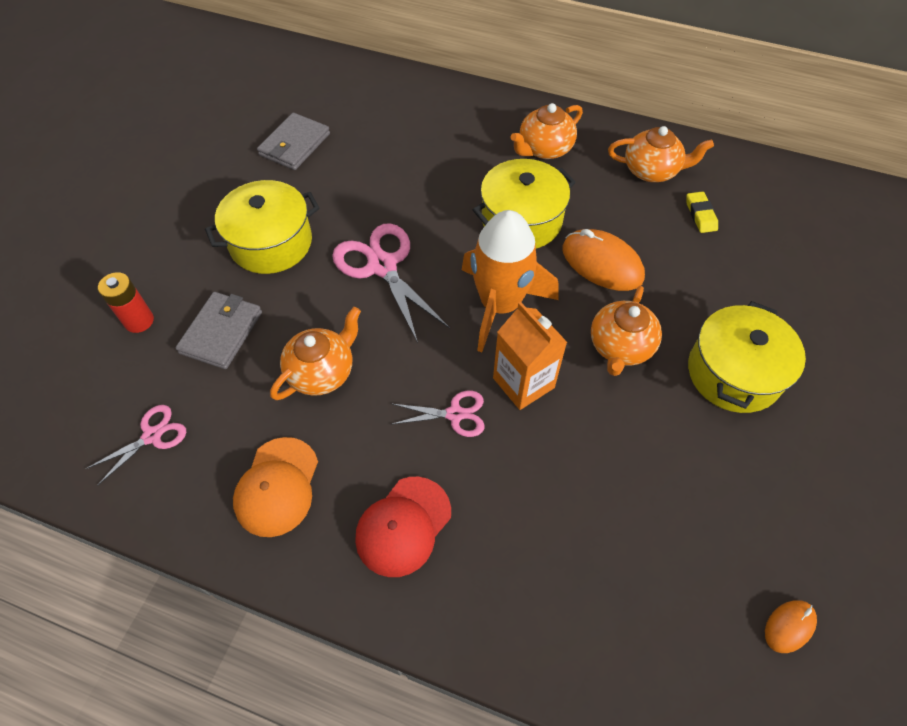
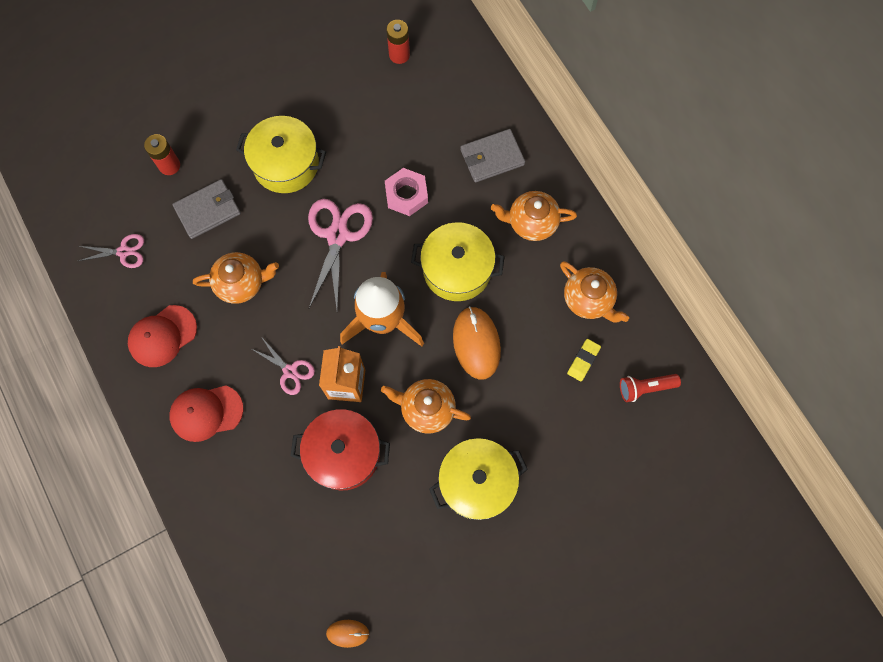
camera: 40 degrees right, 15 degrees up
orange cap [233,437,318,537] -> red cap [128,305,197,367]
grey wallet [257,113,330,170] -> grey wallet moved to [460,129,525,183]
orange teapot [591,286,662,376] -> orange teapot turned 45 degrees clockwise [381,379,471,434]
none -> red pot [291,409,390,490]
none -> pink nut [385,168,428,216]
none -> red battery [386,20,410,64]
none -> red flashlight [620,374,681,402]

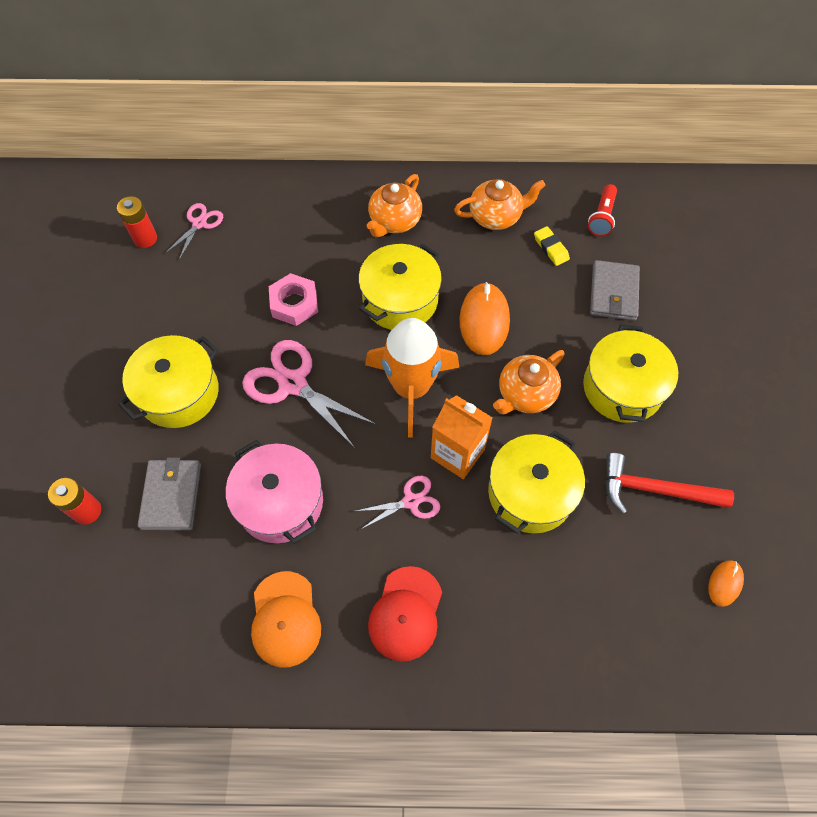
camera: 60 degrees left, 10 degrees down
pink scissors [79,234,144,268] -> pink scissors moved to [165,203,223,260]
red cap [128,305,197,367] -> orange cap [251,571,321,668]
orange teapot [193,252,279,304] -> pink pot [226,440,323,544]
red pot [291,409,390,490] -> yellow pot [488,430,585,533]
orange mouse [453,306,501,380] -> orange mouse turned 75 degrees clockwise [459,282,510,355]
grey wallet [460,129,525,183] -> grey wallet moved to [590,260,640,321]
none -> red hammer [605,453,734,514]

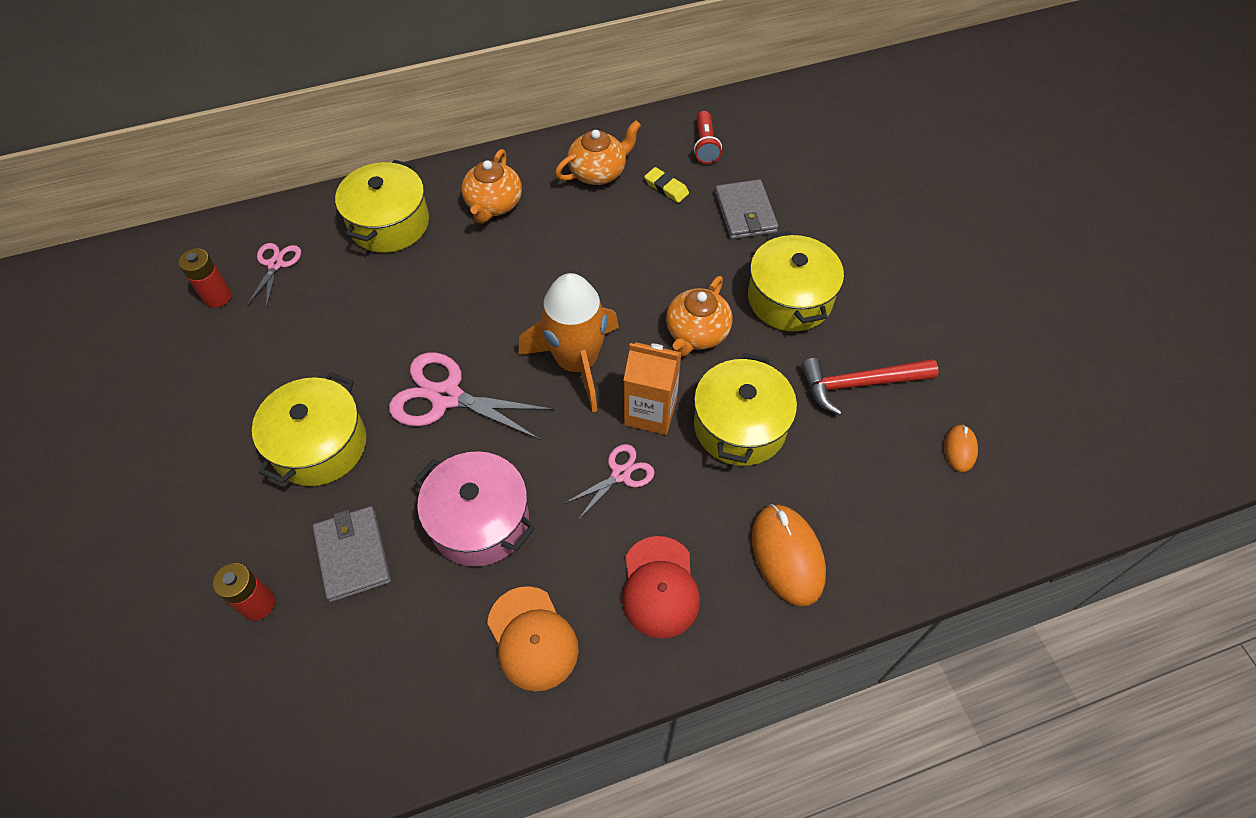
camera: 20 degrees left, 5 degrees down
pink nut [269,273,318,326] -> none
yellow pot [359,244,442,330] -> yellow pot moved to [335,160,429,253]
orange mouse [459,282,510,355] -> orange mouse moved to [752,504,826,606]

